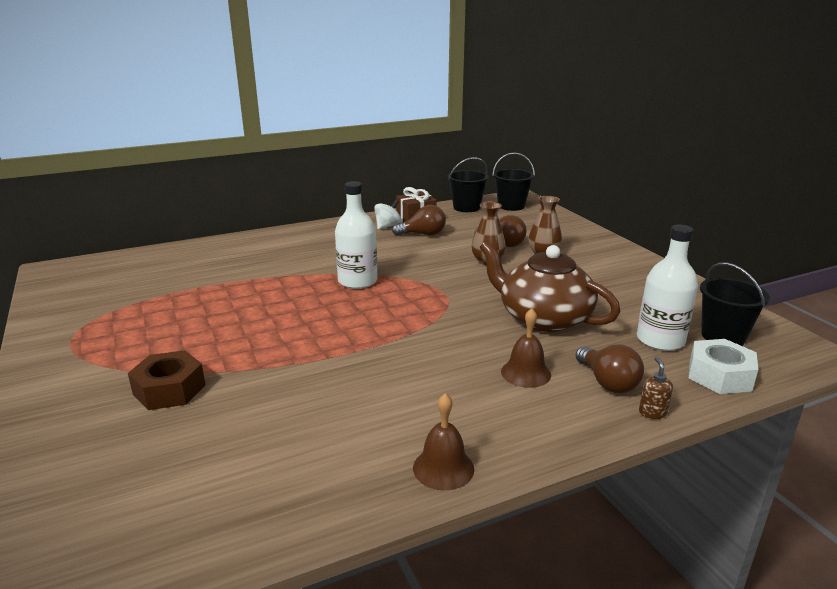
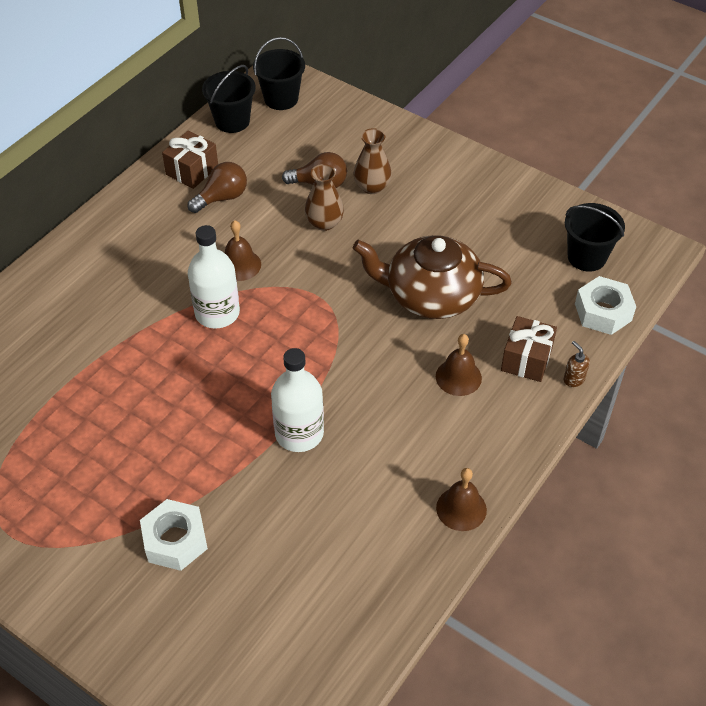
camera: 30 degrees left, 25 degrees up
brown nut [128,350,205,410] -> white nut [140,499,208,571]
white spinning top [374,200,401,230] -> none
brown light bulb [576,344,644,393] -> brown gift [501,316,557,382]
white bottle [637,225,698,351] -> white bottle moved to [271,348,324,452]
none -> brown bell [225,220,261,281]

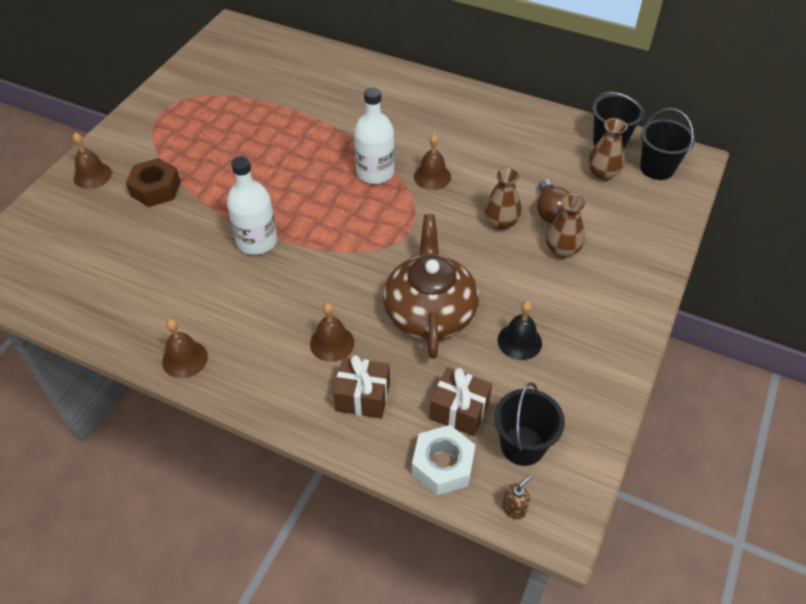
camera: 80 degrees right, 0 degrees up
white nut [140,499,208,571] -> brown nut [126,158,181,207]
brown gift [162,131,218,189] -> brown gift moved to [430,367,492,436]
brown light bulb [188,162,247,213] -> none
brown soap dispenser [564,341,590,387] -> brown soap dispenser moved to [502,475,532,519]
none -> brown bell [72,132,112,189]
none -> black bell [498,301,542,360]
none -> brown vase [588,118,627,181]

